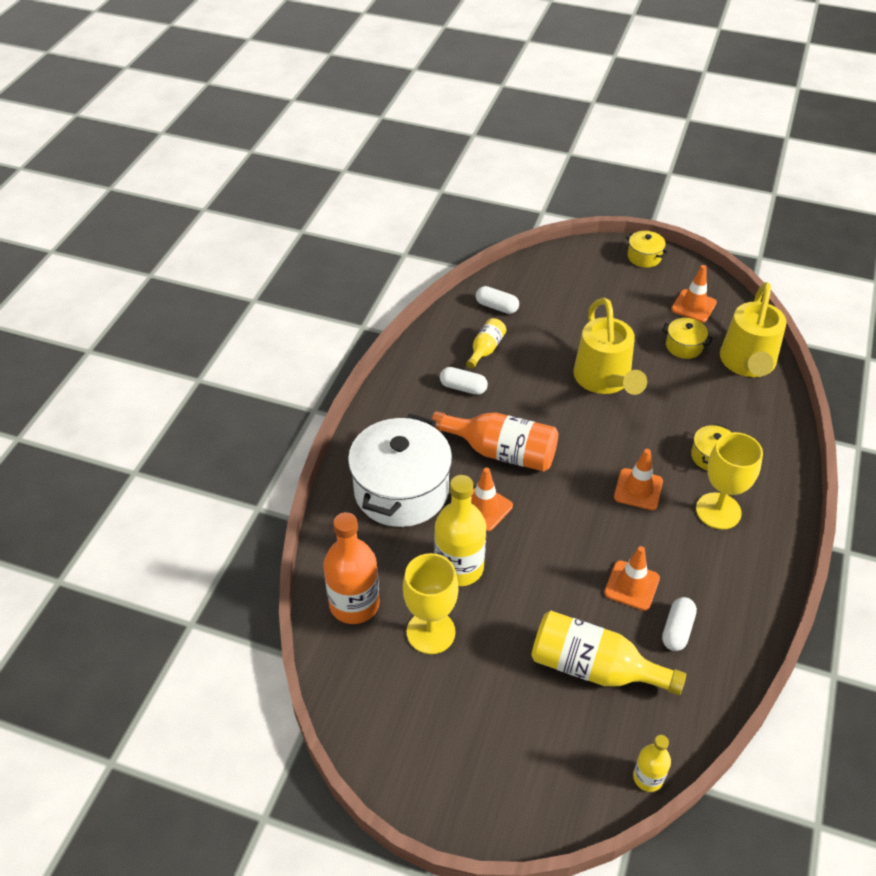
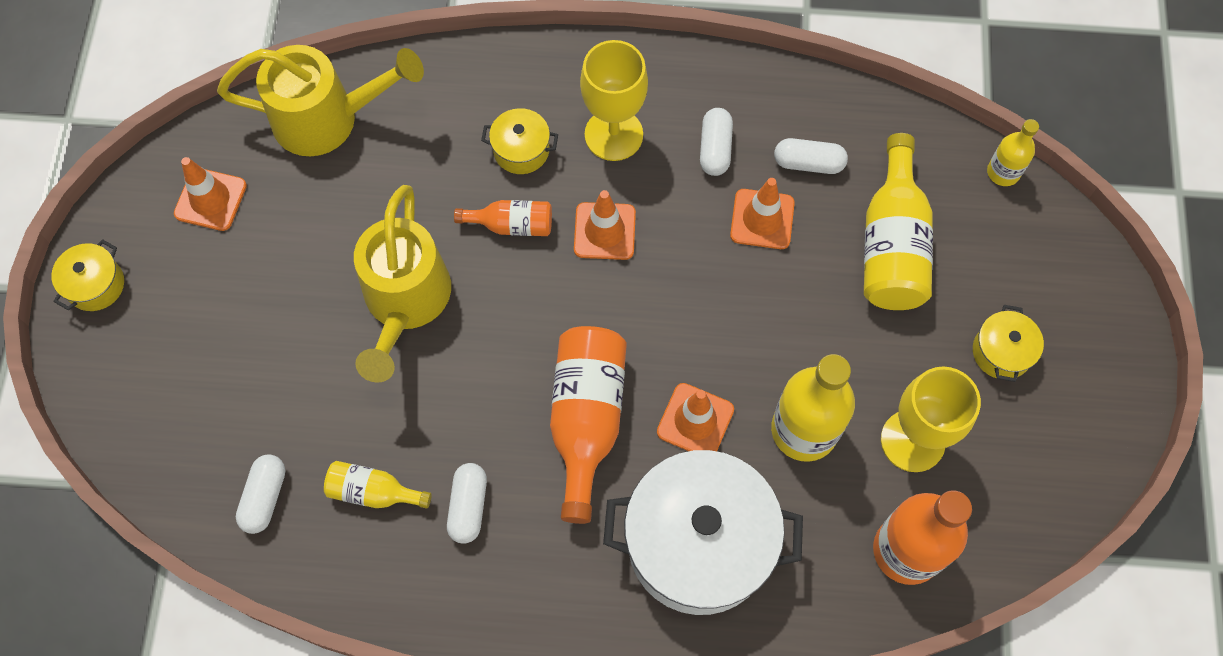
camera: 105 degrees left, 20 degrees up
yellow watering can [573,298,647,395] -> yellow watering can turned 120 degrees clockwise [354,185,451,383]
yellow pot [662,318,713,359] -> yellow pot moved to [973,305,1044,382]
none -> orange bottle [454,200,552,236]
none -> white capsule [700,108,733,176]

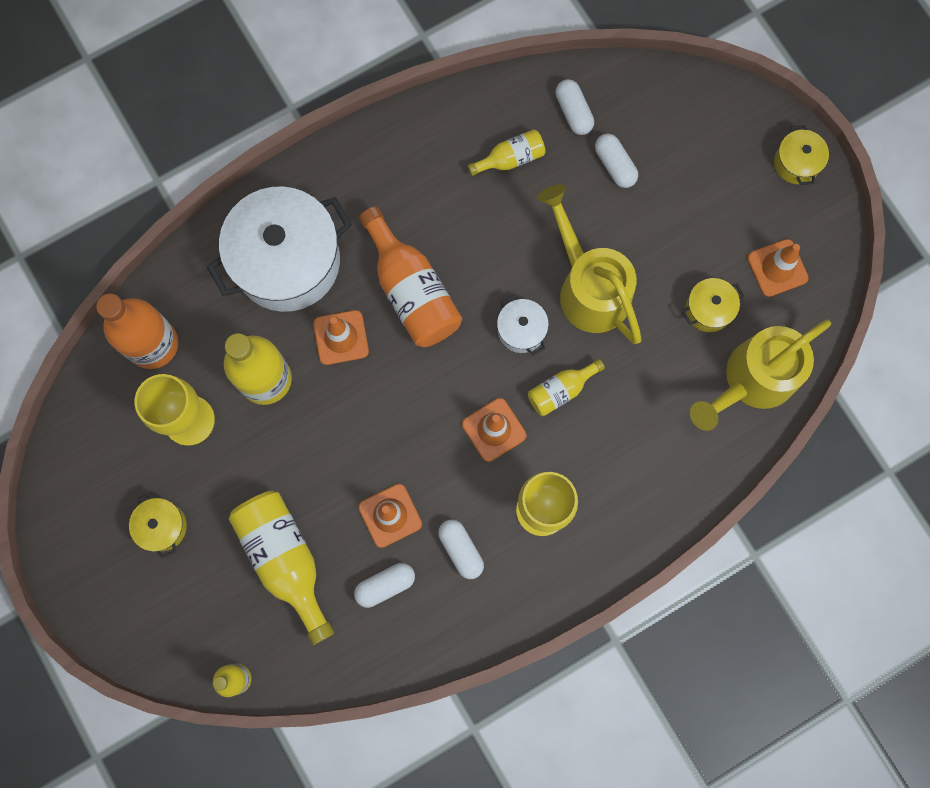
camera: 145 degrees right, 10 degrees up
white capsule [447,463,487,544] -> white capsule moved to [595,134,638,188]
orange bottle [454,200,552,236] -> yellow bottle [528,359,605,416]
yellow pot [481,108,558,174] -> yellow pot moved to [682,278,744,332]
none -> white pot [497,295,549,356]

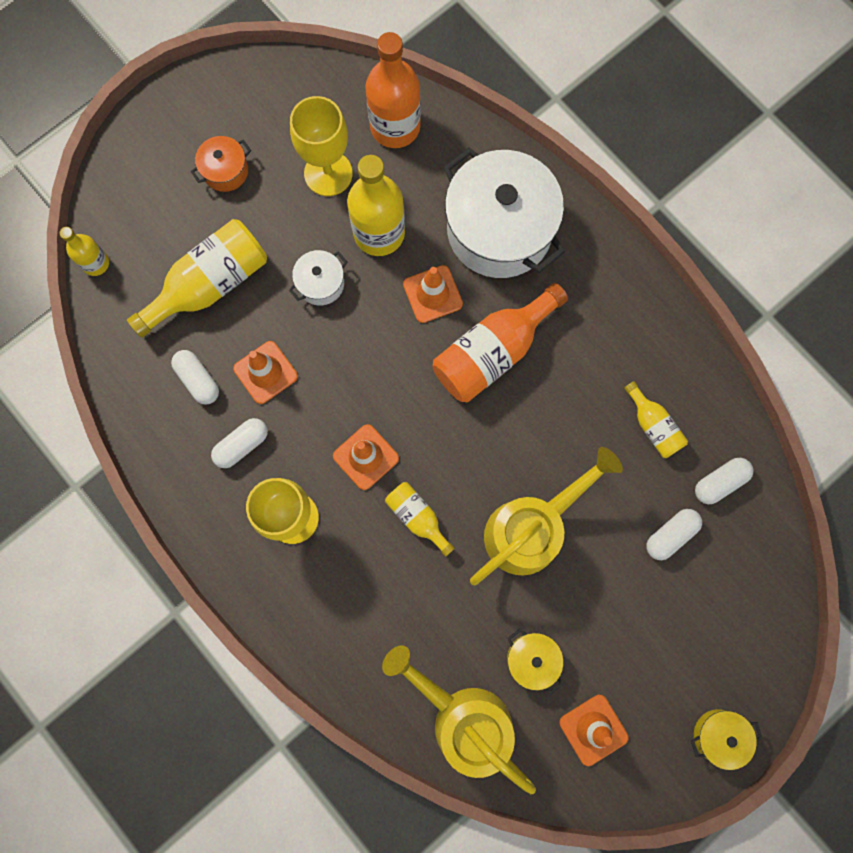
camera: 80 degrees right, 0 degrees up
yellow pot [129,492,187,559] -> orange pot [191,136,251,192]
white pot [497,295,549,356] -> white pot moved to [289,250,348,305]

